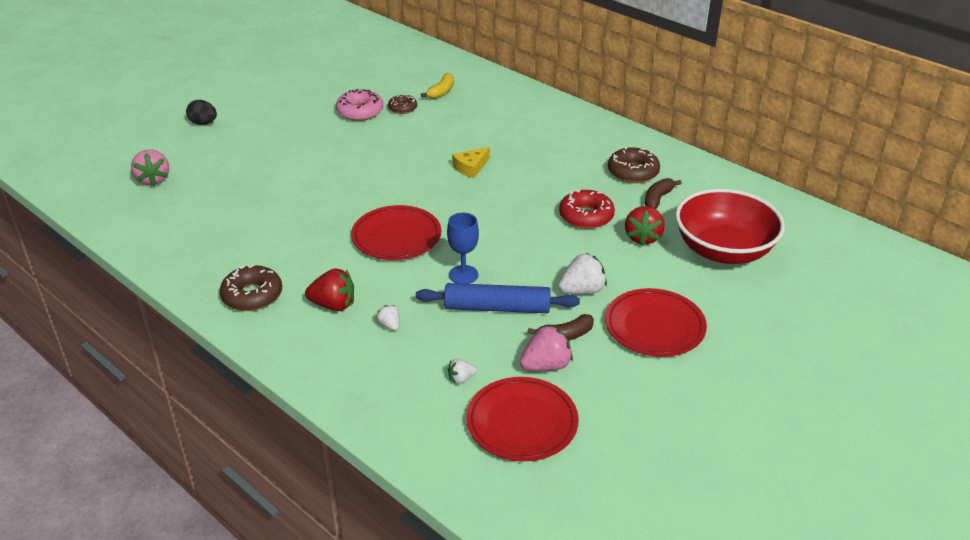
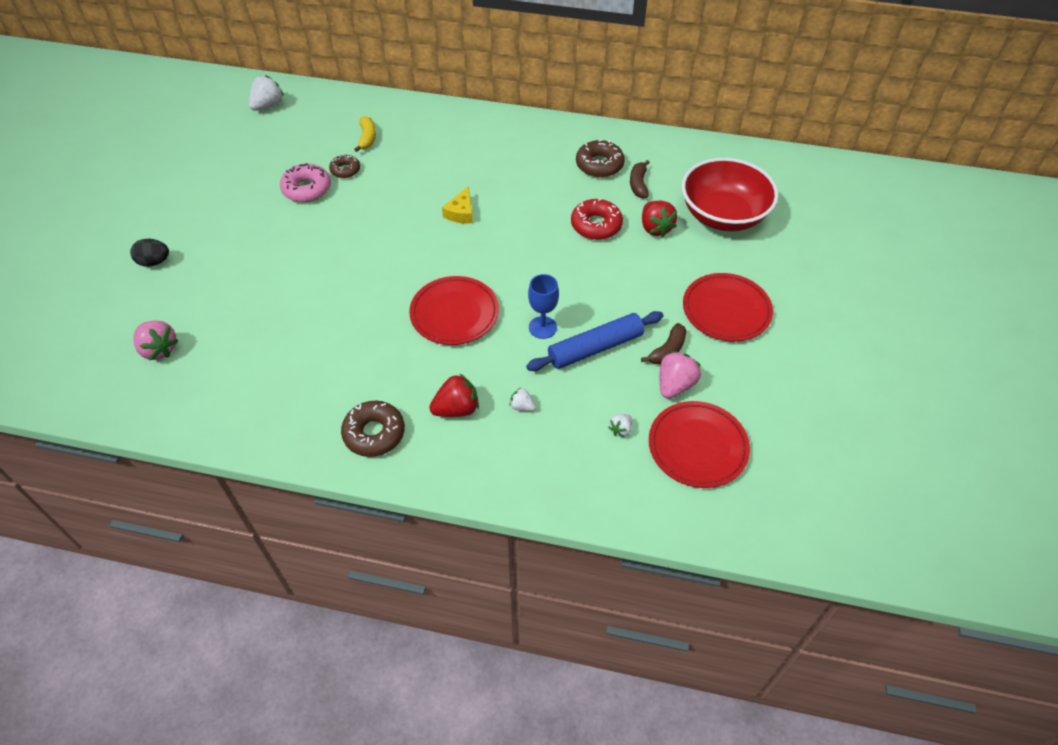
camera: 30 degrees left, 15 degrees up
white strawberry [558,253,607,294] -> white strawberry moved to [249,75,284,111]

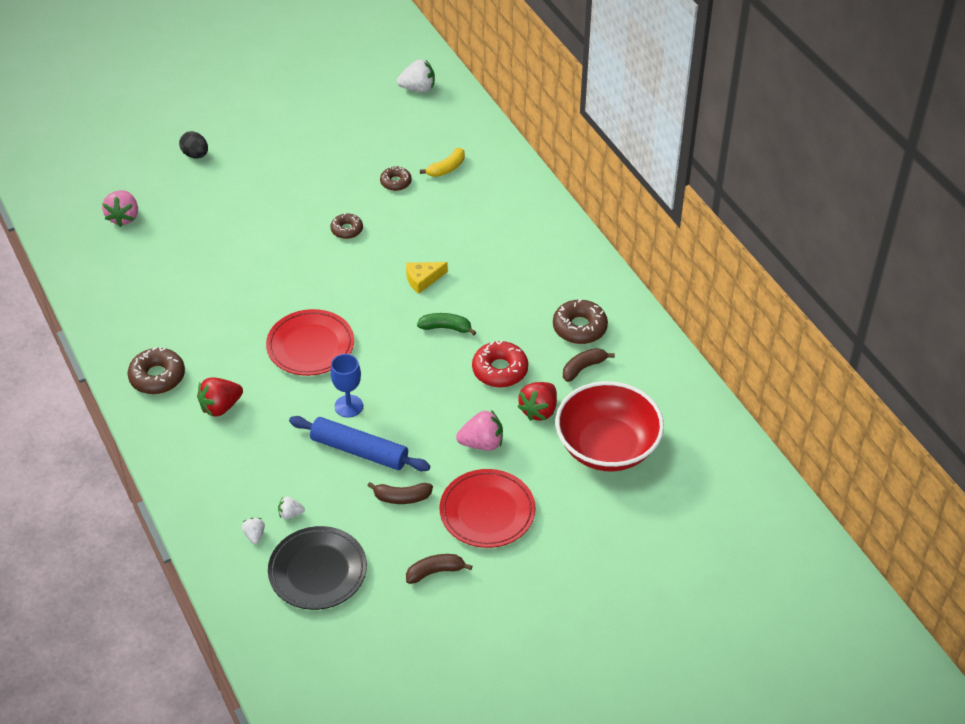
camera: 50 degrees right, 5 degrees down
pink donut [280,163,331,202] -> none
red strawberry [429,373,479,417] -> red strawberry turned 120 degrees clockwise [197,377,243,417]
white strawberry [509,388,536,411] -> white strawberry moved to [242,518,265,544]
red plate [649,401,750,488] -> black plate [268,526,367,610]
pink strawberry [660,351,701,399] -> pink strawberry moved to [456,410,503,451]
none -> brown donut [330,213,363,239]
none -> brown banana [406,554,472,584]
none -> green banana [417,313,476,335]

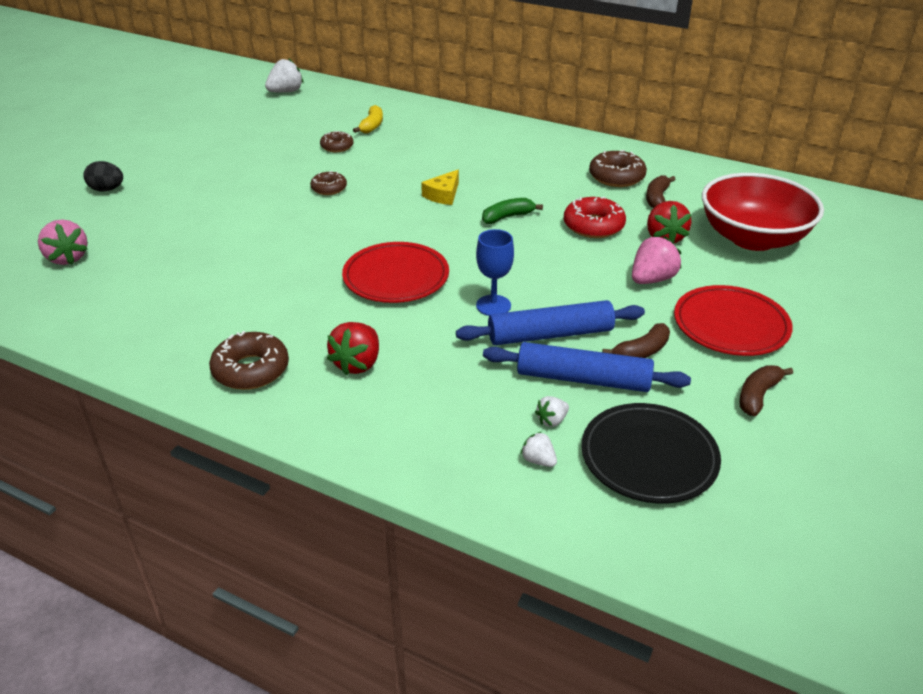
camera: 35 degrees left, 10 degrees down
none -> blue rolling pin [483,342,691,392]

